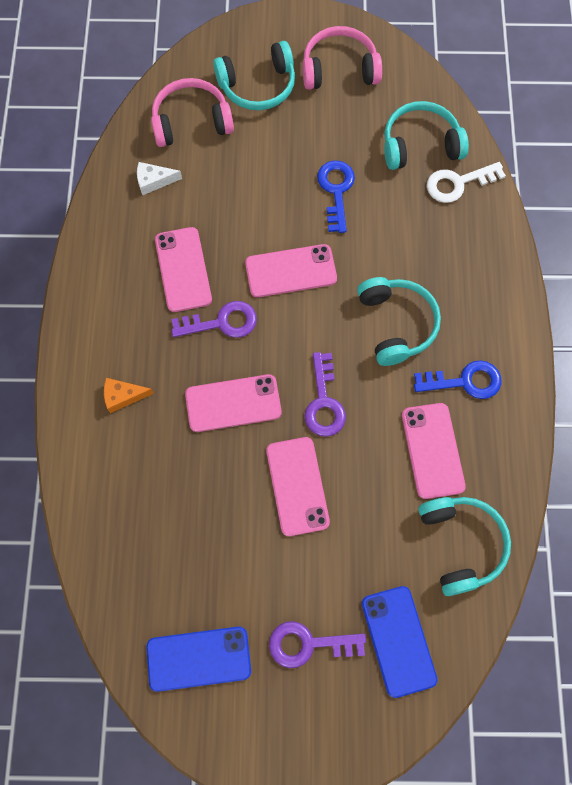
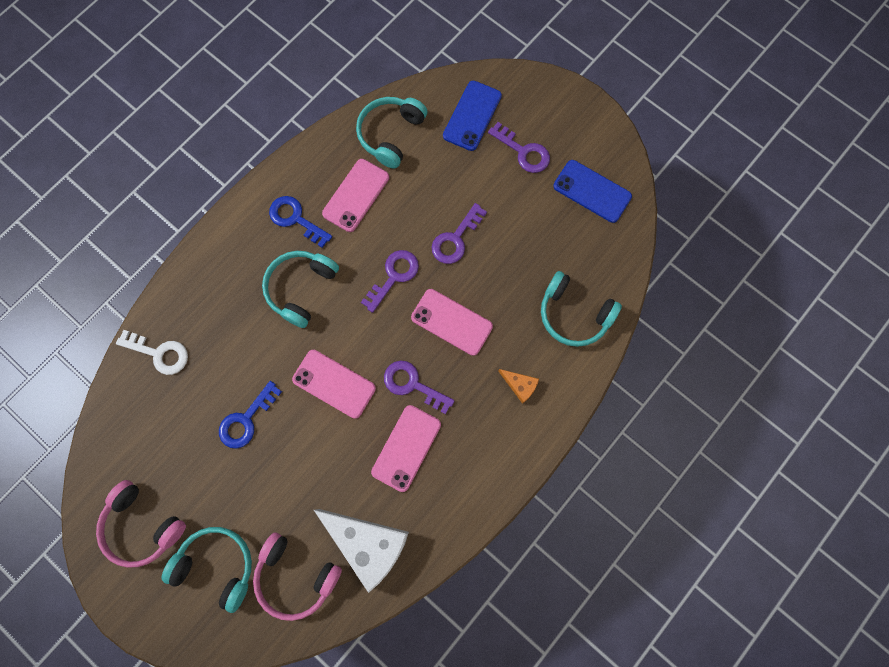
camera: 140 degrees left, 5 degrees up
white cheese [137,162,182,195] -> white cheese [314,509,409,593], size x2.21
pink phone [266,437,330,536] -> purple key [432,203,487,264]
turquoise headphones [384,101,469,170] -> turquoise headphones moved to [541,271,622,347]

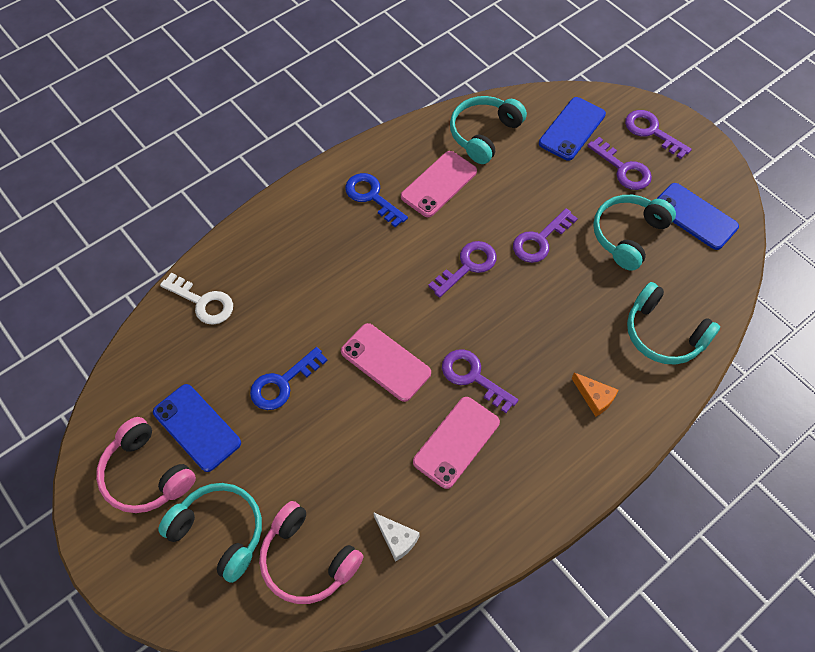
camera: 10 degrees right, 15 degrees down
turquoise headphones [262,251,339,328] -> turquoise headphones moved to [593,195,676,271]
white cheese [314,509,409,593] -> white cheese [373,512,420,562], size x0.45
pink phone [411,289,493,356] -> none
none -> blue phone [153,384,241,472]
none -> purple key [625,110,692,159]

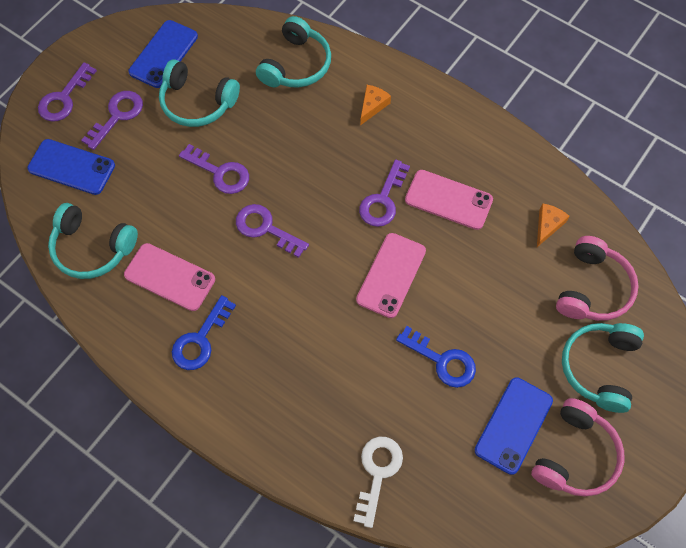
camera: 105 degrees left, 5 degrees up
white cheese [373,512,420,562] -> orange cheese [537,203,569,247]

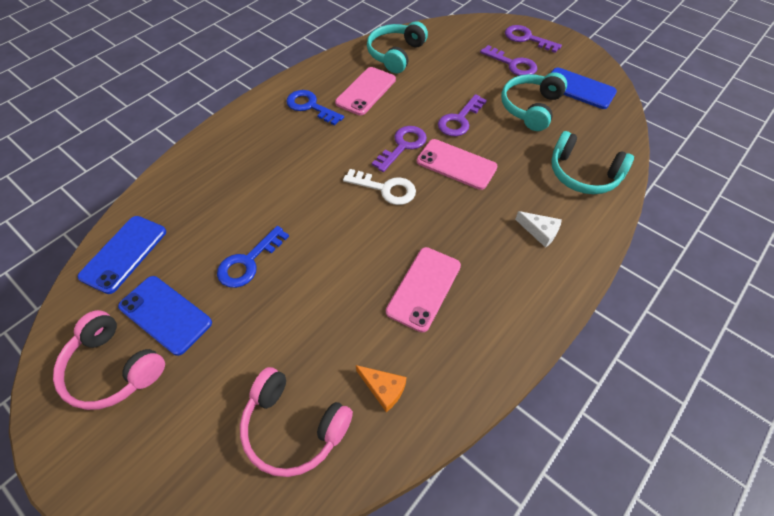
camera: 95 degrees right, 10 degrees down
blue phone [27,139,115,195] -> blue phone moved to [78,216,166,294]
white key [354,437,403,528] -> white key moved to [343,169,416,205]
pink phone [356,233,426,318] -> pink phone moved to [417,139,497,190]
purple key [359,159,410,227] -> none
orange cheese [360,85,391,125] -> white cheese [515,211,562,248]
turquoise headphones [562,323,644,413] -> none

